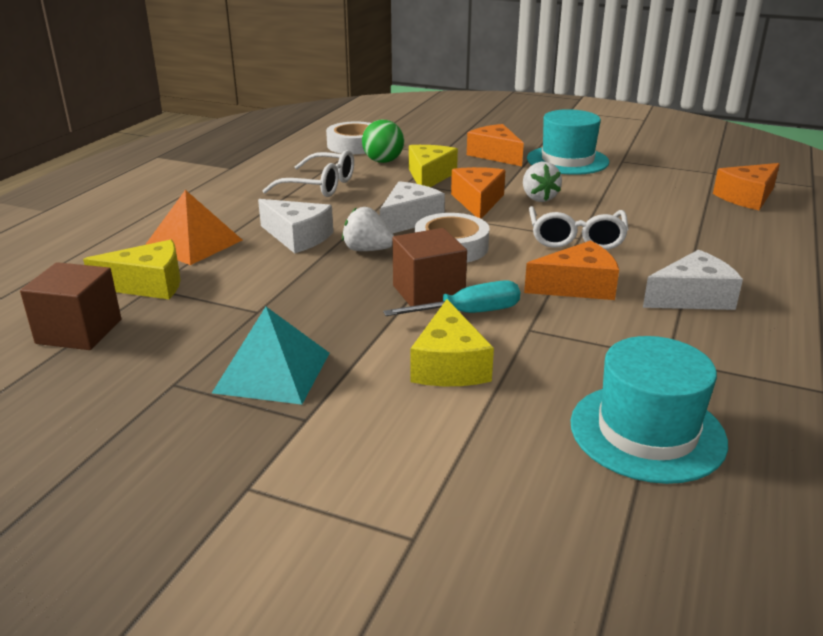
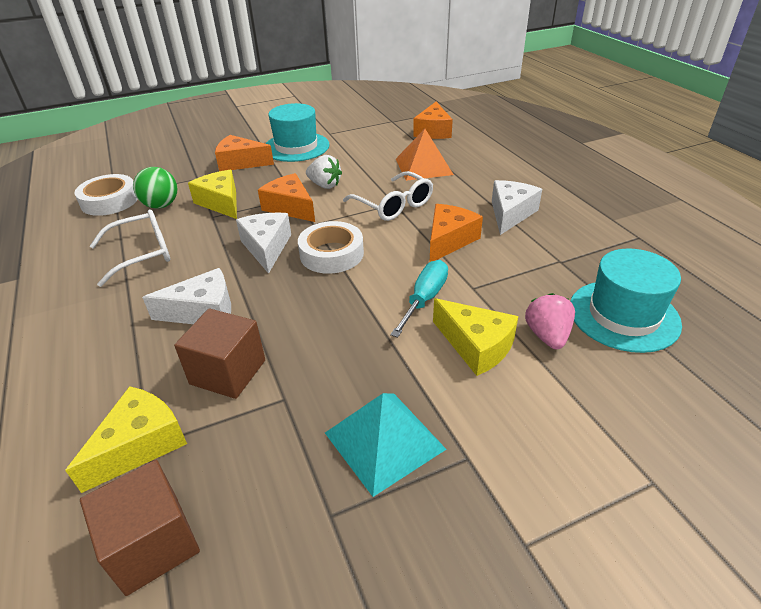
camera: 45 degrees left, 10 degrees up
orange pyramid [145,190,242,265] -> orange pyramid moved to [396,129,454,181]
white strawberry [342,207,394,251] -> none
brown cube [392,228,467,306] -> brown cube moved to [174,308,265,399]
none -> pink strawberry [525,293,575,349]

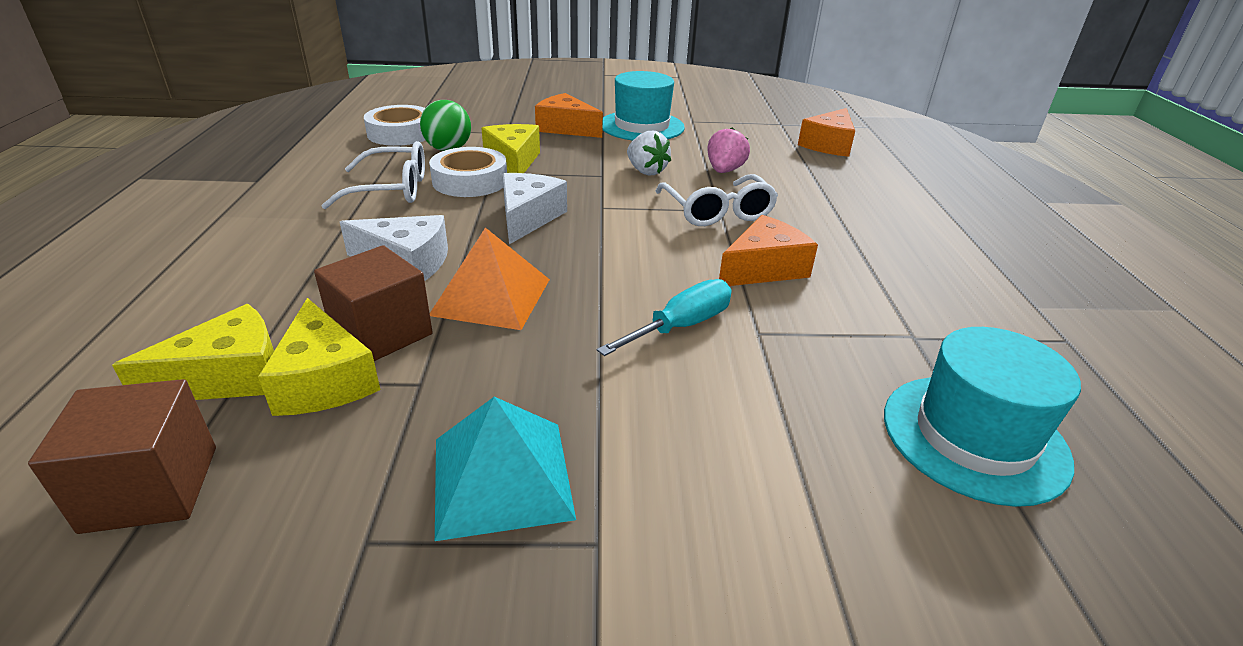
camera: 20 degrees right, 5 degrees down
orange cheese [258,173,315,222] -> none
white tape [298,221,364,274] -> white tape moved to [429,147,507,197]
orange pyramid [396,129,454,181] -> orange pyramid moved to [430,227,550,330]
yellow cheese [433,298,519,376] -> yellow cheese moved to [258,298,380,416]
white cheese [492,180,542,235] -> none
pink strawberry [525,293,575,349] -> pink strawberry moved to [707,127,750,173]

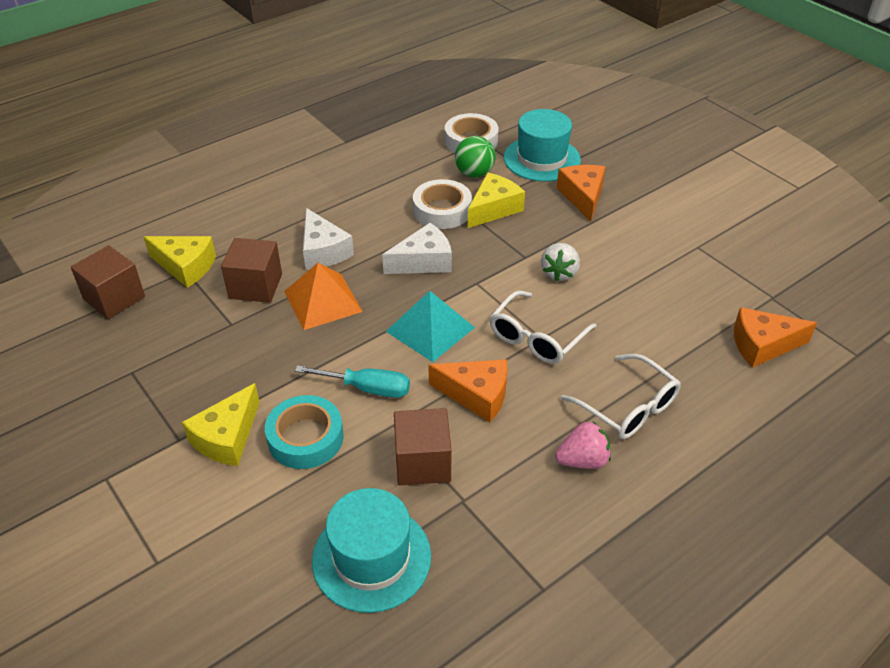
camera: 55 degrees right, 10 degrees up
yellow cheese [258,298,380,416] -> yellow cheese moved to [182,383,260,466]
white glasses [321,141,425,209] -> white glasses moved to [561,354,681,439]
turquoise pyramid [435,397,576,541] -> turquoise pyramid moved to [386,291,475,362]
turquoise hat [602,71,685,140] -> turquoise hat moved to [503,109,581,182]
pink strawberry [707,127,750,173] -> pink strawberry moved to [555,422,611,469]
none -> turquoise tape [265,395,344,469]
none -> brown cube [394,408,451,485]

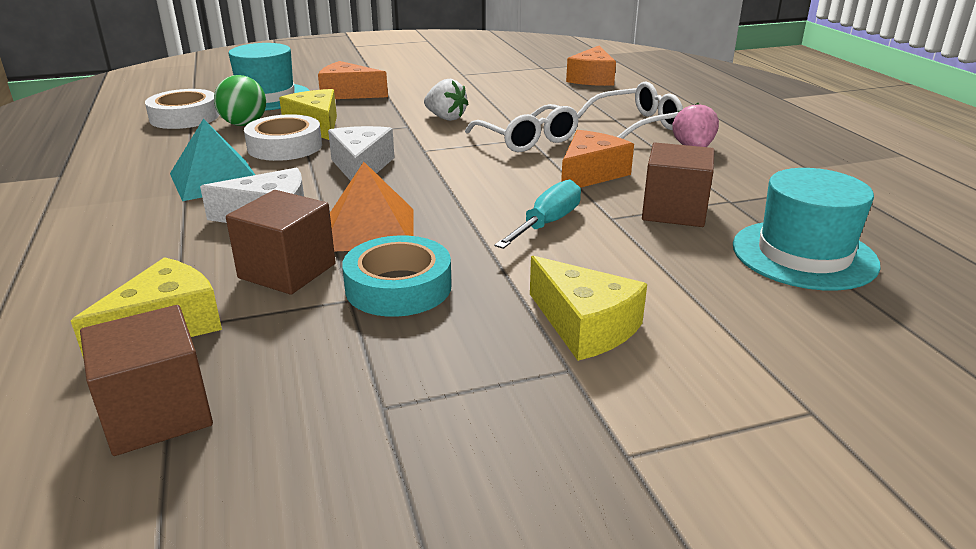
camera: 70 degrees left, 15 degrees down
turquoise tape [265,395,344,469] -> turquoise tape moved to [342,235,452,317]
turquoise pyramid [386,291,475,362] -> turquoise pyramid moved to [170,118,255,201]

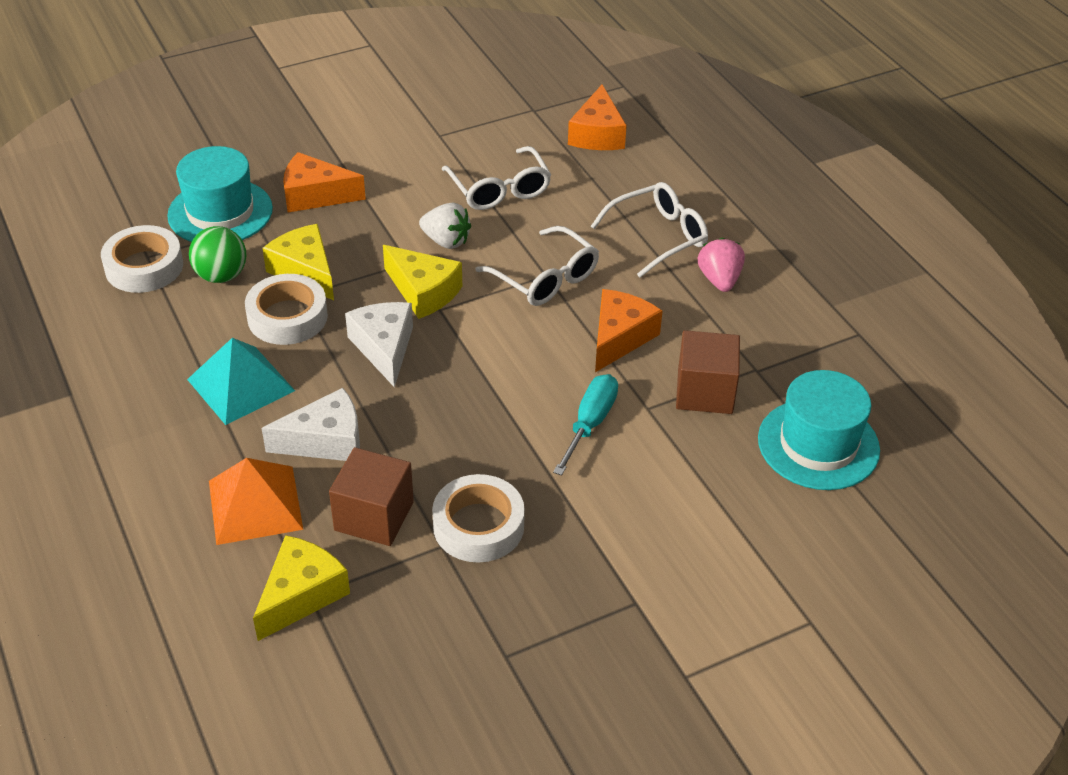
camera: 10 degrees left, 15 degrees up
brown cube [80,305,213,456] -> none
orange pyramid [330,162,413,251] -> orange pyramid moved to [209,458,303,545]
turquoise tape [342,235,452,317] -> white tape [432,474,525,562]
yellow cheese [530,256,647,361] -> yellow cheese moved to [383,245,462,319]
none -> white glasses [442,146,551,210]

